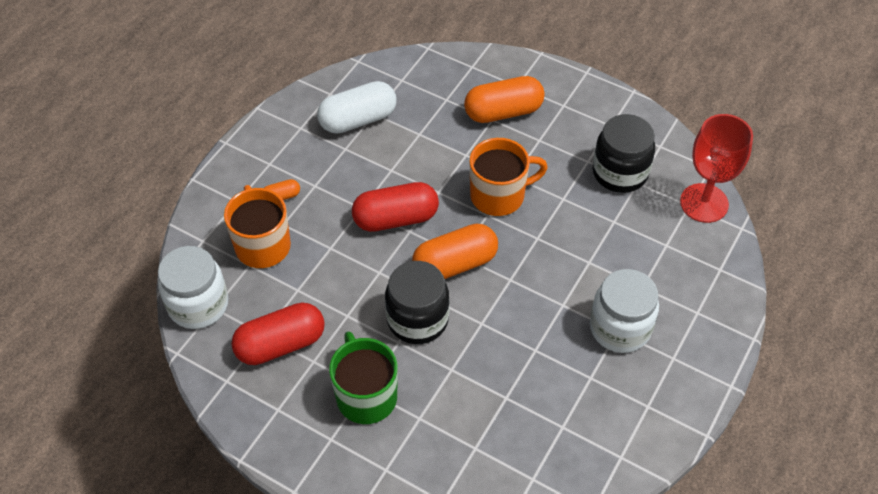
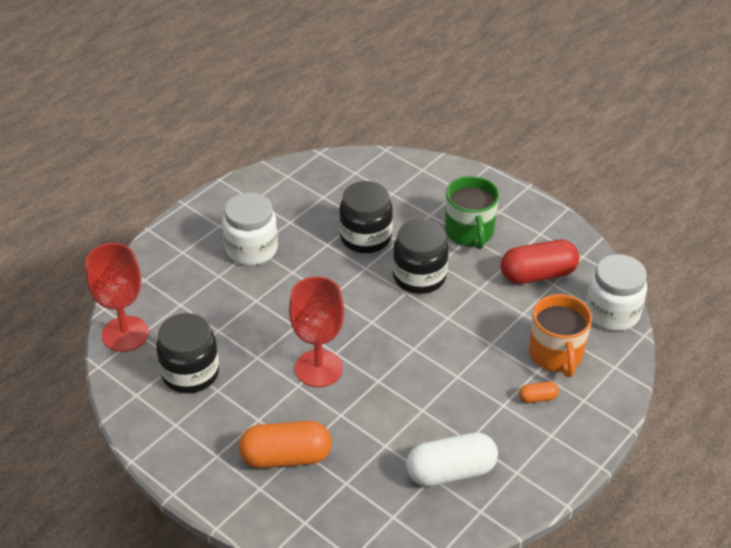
camera: 170 degrees left, 10 degrees down
red capsule [352,182,439,232] -> none
orange capsule [412,223,498,279] -> none
orange mug [470,138,548,216] -> red goblet [289,276,344,387]
none -> black jar [339,181,393,253]

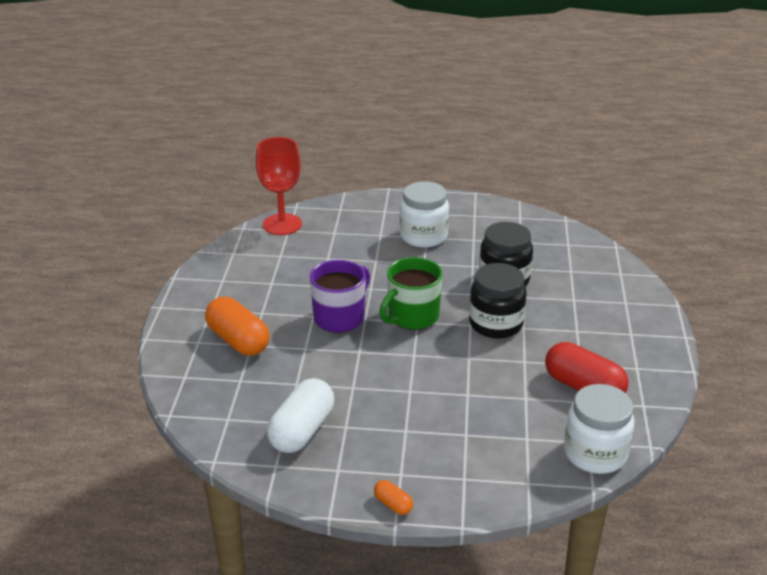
camera: 55 degrees right, 10 degrees down
black jar [156,313,219,393] -> none
red goblet [289,276,344,387] -> purple mug [310,260,370,333]
white capsule [406,432,498,487] -> white capsule turned 75 degrees clockwise [267,378,334,453]
green mug [445,176,499,249] -> green mug moved to [379,257,443,330]
orange capsule [519,381,559,403] -> orange capsule moved to [374,480,413,515]
orange mug [529,294,592,377] -> none

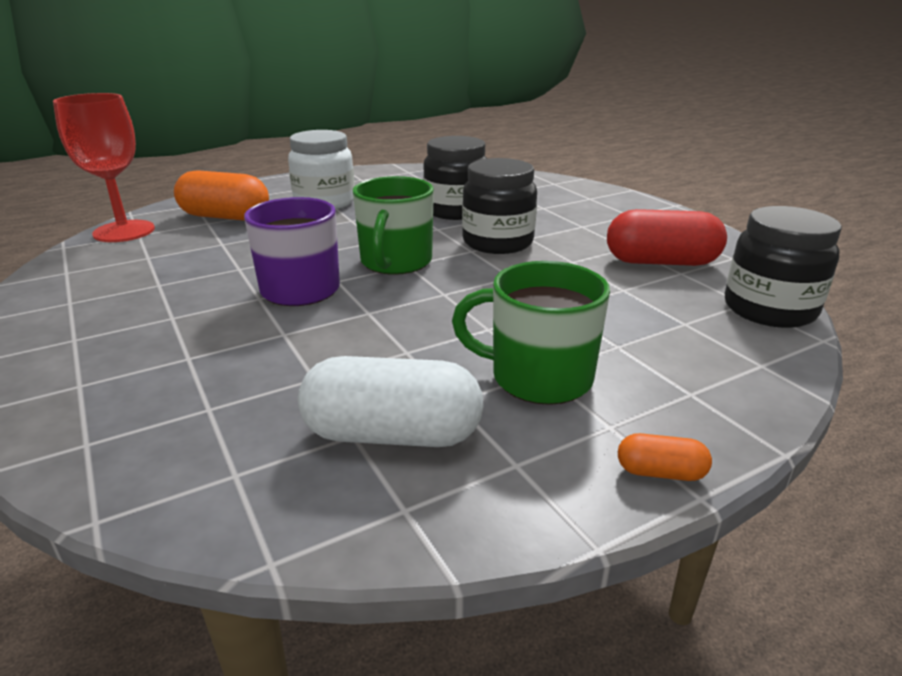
camera: 35 degrees left, 5 degrees down
orange capsule [205,297,270,356] -> orange capsule moved to [174,170,269,221]
white capsule [267,378,334,453] -> white capsule turned 75 degrees counterclockwise [298,356,484,447]
white jar [564,384,634,474] -> black jar [725,206,842,328]
none -> green mug [452,261,610,405]

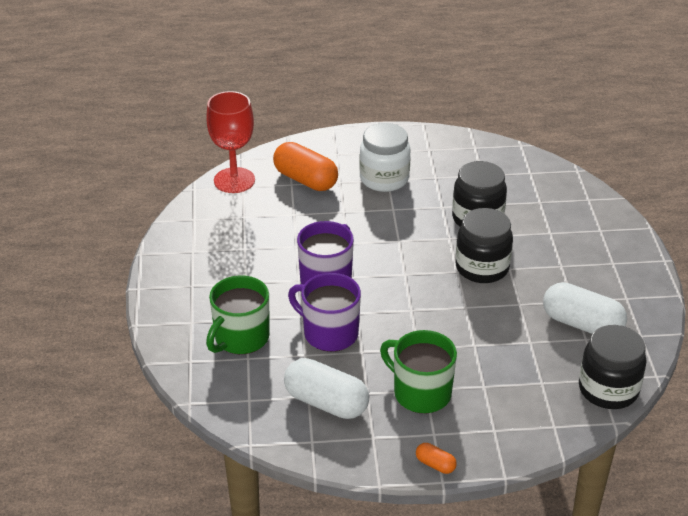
camera: 25 degrees right, 10 degrees up
green mug [353,176,434,275] -> green mug moved to [206,275,270,354]
red capsule [607,209,727,266] -> white capsule [543,282,627,334]
none -> purple mug [288,273,361,352]

